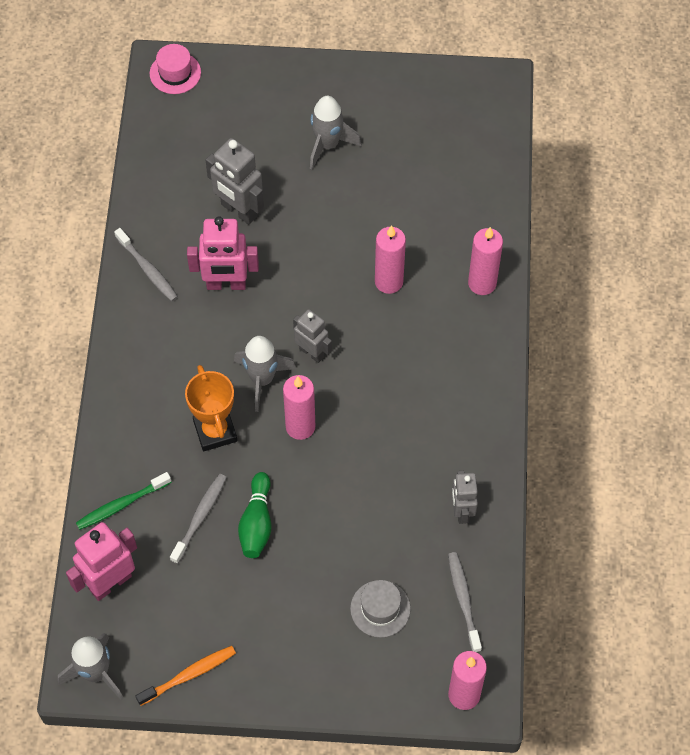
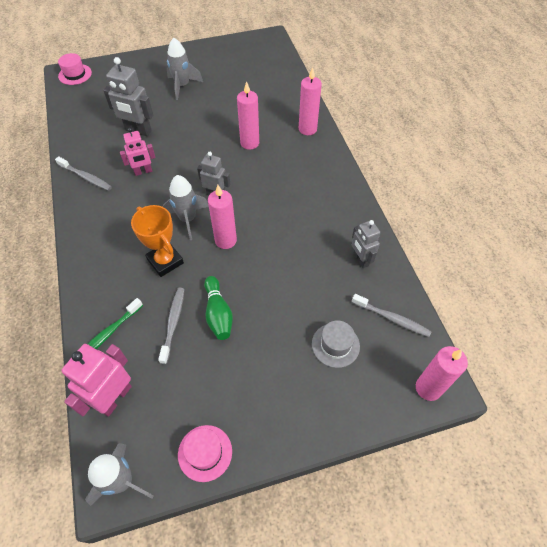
camera: 20 degrees left, 5 degrees down
orange toothbrush [135,646,236,706] -> pink hat [178,425,232,482]
pink robot [187,217,259,290] -> pink robot [120,128,156,176], size x0.65
grey toothbrush [448,552,482,652] -> grey toothbrush turned 150 degrees clockwise [352,294,432,337]

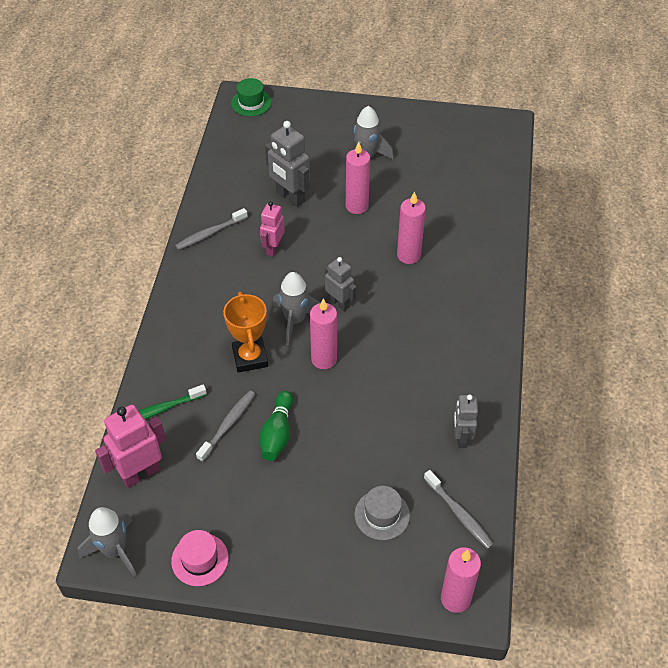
camera: 25 degrees right, 5 degrees down
grey toothbrush [55,156,112,191] -> grey toothbrush turned 90 degrees clockwise [175,208,248,250]
pink hat [58,53,92,85] -> green hat [231,78,272,116]
pink robot [120,128,156,176] -> pink robot turned 105 degrees clockwise [260,201,285,257]
pink candle [299,67,322,135] -> pink candle moved to [346,142,370,214]

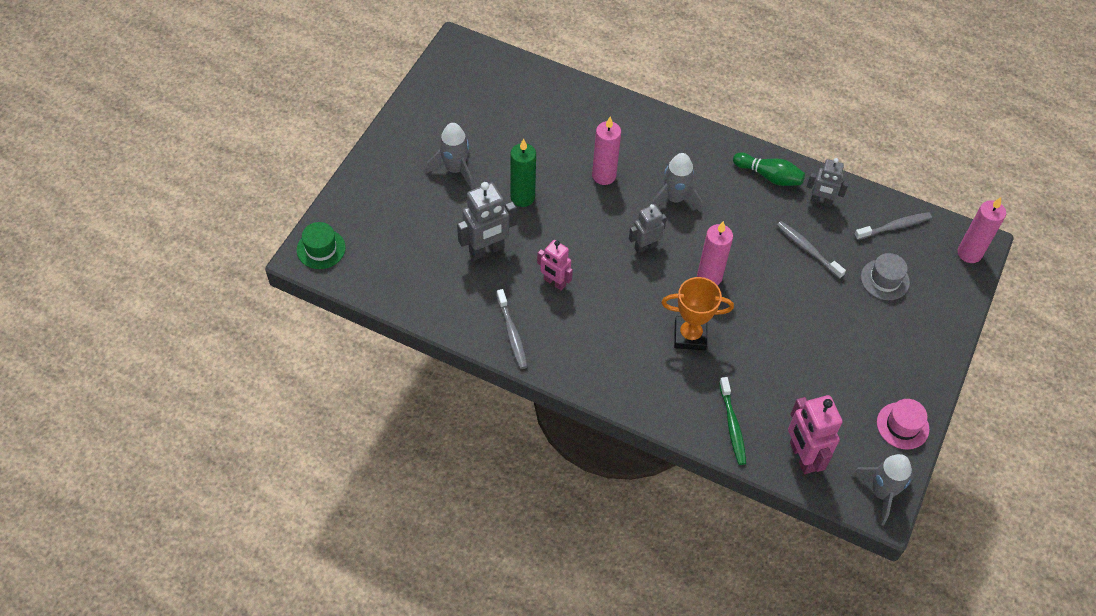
camera: 75 degrees left, 5 degrees up
grey toothbrush [196,390,255,462] -> grey toothbrush moved to [777,221,846,279]
green bowling pin [259,391,293,461] -> green bowling pin moved to [733,153,805,186]
grey rocket [273,272,321,345] -> grey rocket moved to [651,153,702,213]
pink candle [346,142,370,214] -> green candle [510,138,536,207]

